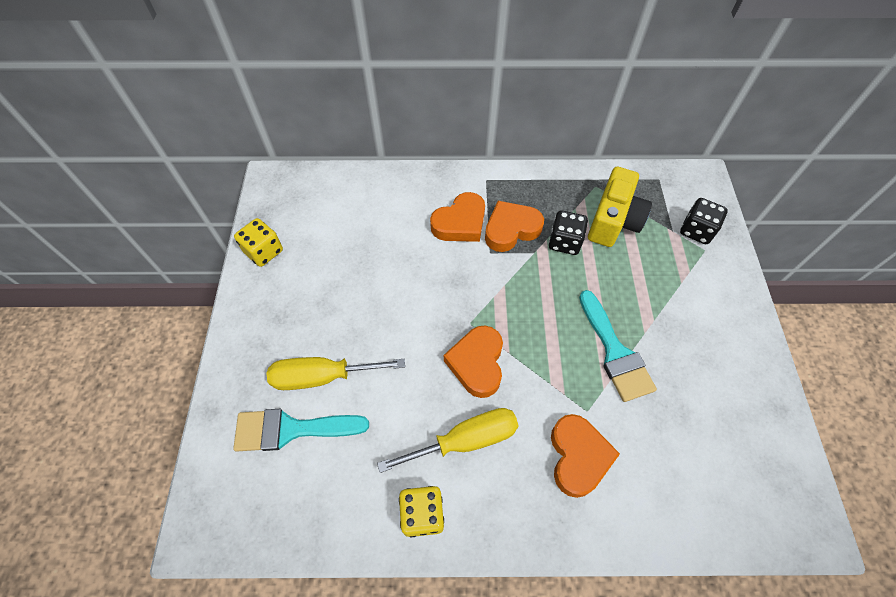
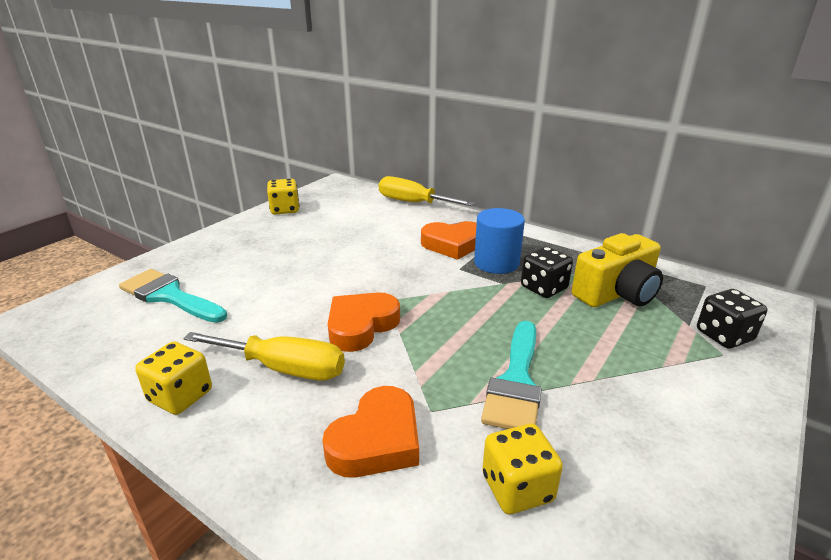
camera: 35 degrees right, 30 degrees down
yellow screwdriver [267,357,405,390] -> yellow screwdriver moved to [379,176,475,206]
orange heart [485,201,544,252] -> blue cylinder [474,208,525,274]
none -> yellow dice [482,424,563,514]

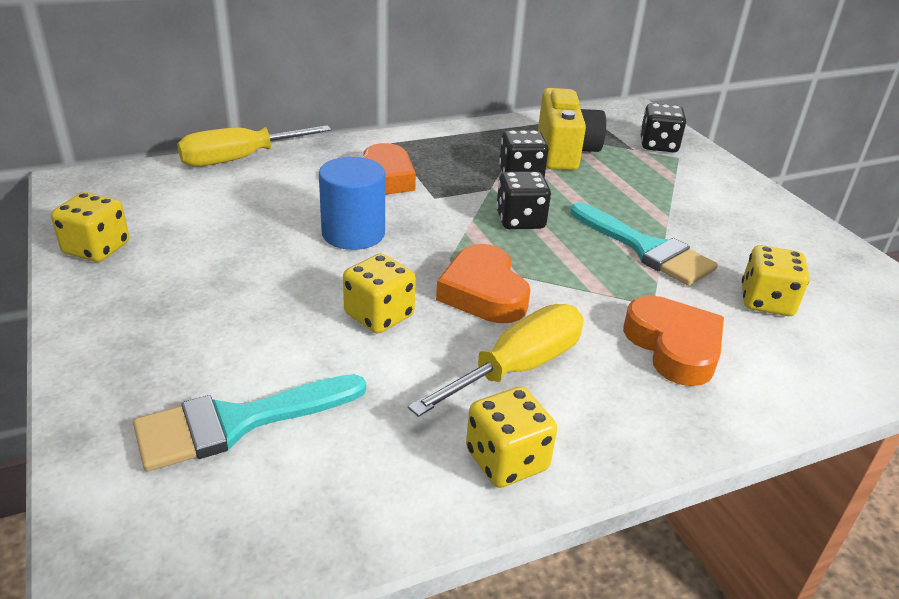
camera: 60 degrees left, 5 degrees up
blue cylinder [474,208,525,274] -> blue cylinder moved to [319,157,386,250]
none -> yellow dice [343,254,416,334]
none -> black dice [496,171,551,229]

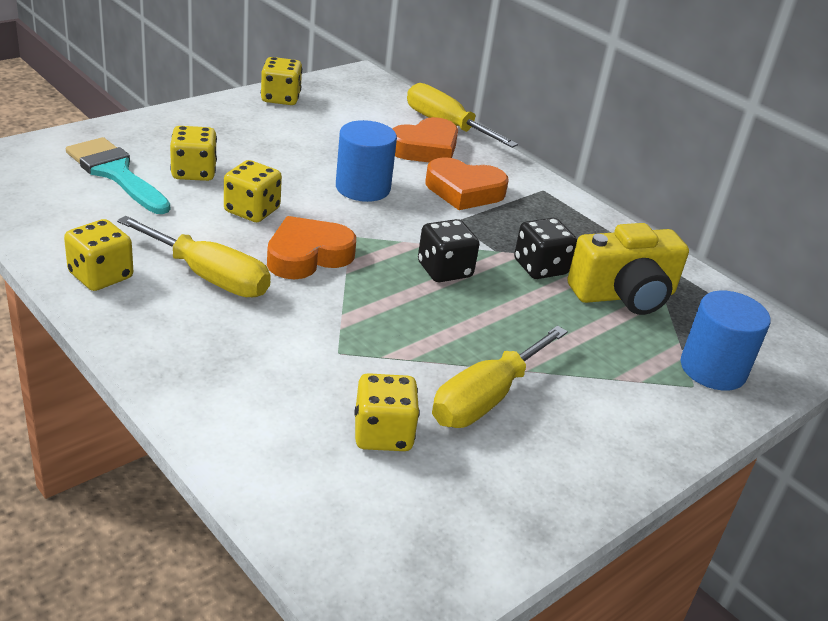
camera: 70 degrees right, 0 degrees up
turquoise brush [570,202,718,286] -> none
orange heart [623,296,724,386] -> orange heart moved to [392,117,458,163]
black dice [640,103,686,152] -> blue cylinder [681,291,771,391]
none -> yellow dice [170,126,217,181]
none -> yellow screwdriver [432,326,568,428]

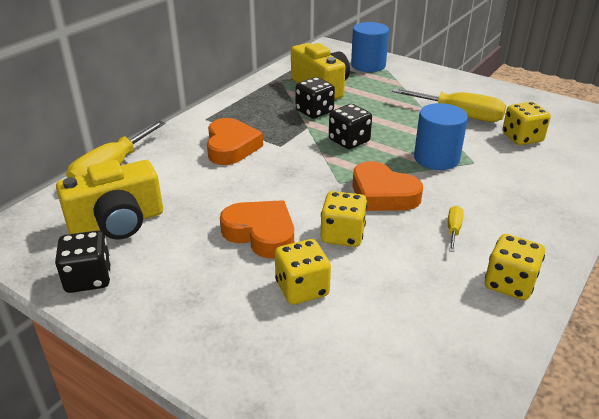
camera: 100 degrees left, 0 degrees up
turquoise brush [66,137,170,214] -> none
yellow screwdriver [117,216,271,297] -> yellow screwdriver [448,206,464,252], size x0.46
yellow dice [261,57,302,105] -> black dice [55,231,111,293]
blue cylinder [336,120,397,202] -> blue cylinder moved to [414,103,468,170]
orange heart [392,117,458,163] -> orange heart moved to [220,200,294,258]
none -> yellow camera [56,160,163,240]

